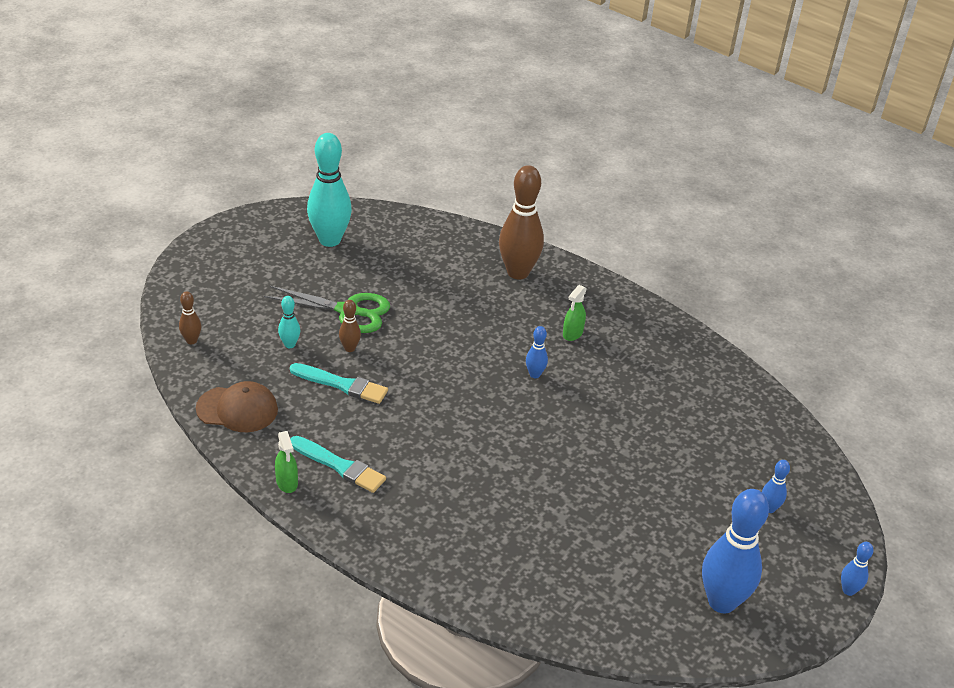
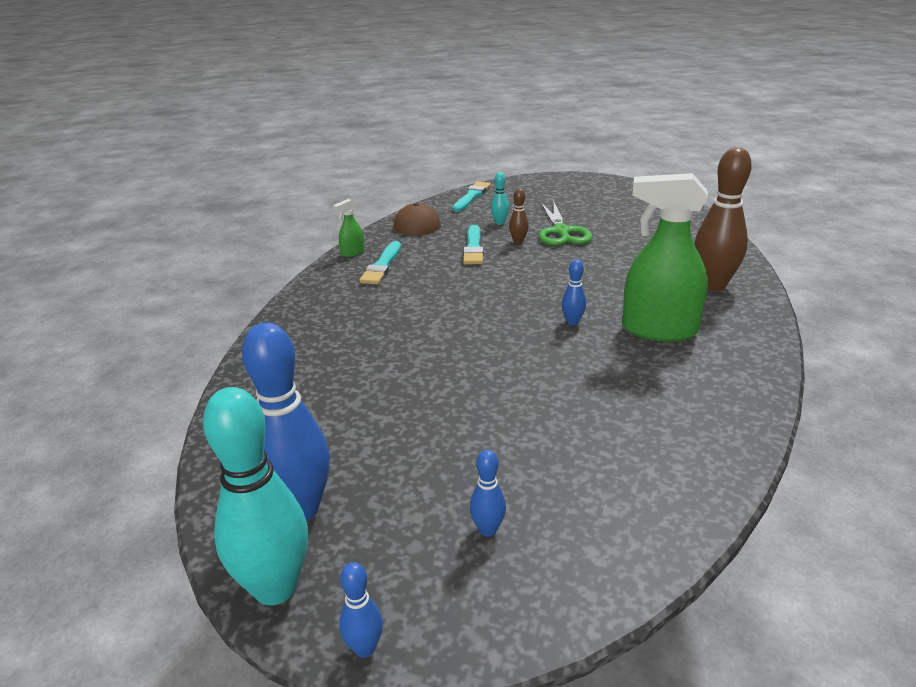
camera: 75 degrees right, 10 degrees down
brown bowling pin [179,291,201,344] -> turquoise brush [452,182,491,212]
turquoise bowling pin [307,133,352,247] -> turquoise bowling pin moved to [203,387,308,605]
green spray bottle [563,285,587,341] -> green spray bottle [622,173,708,342], size x2.29

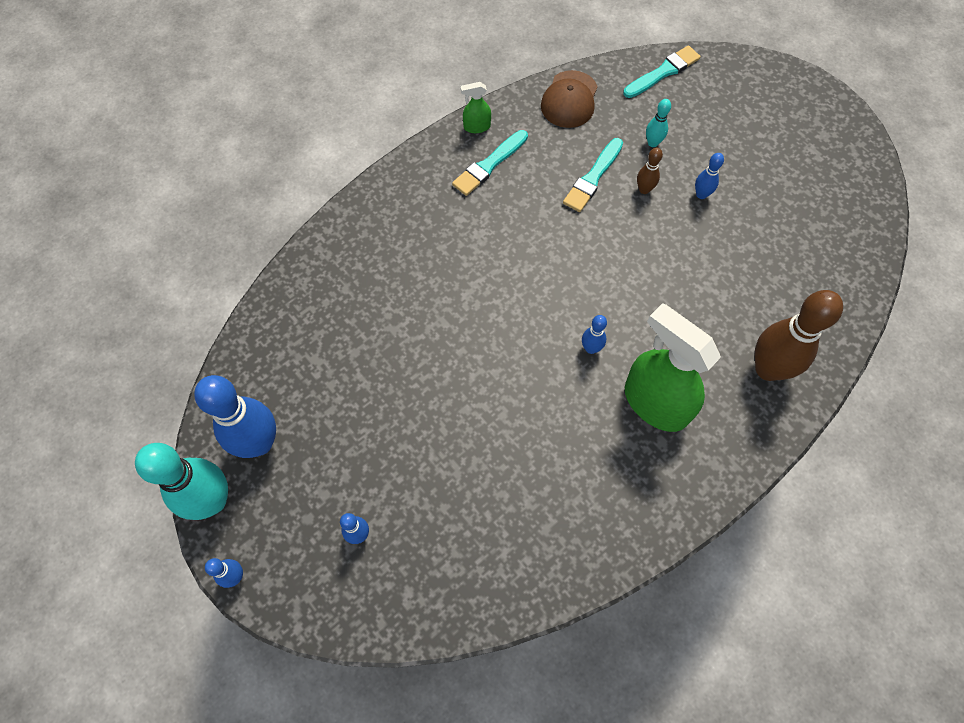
camera: 30 degrees right, 35 degrees up
green scissors [539,203,593,246] -> blue bowling pin [695,153,724,199]

